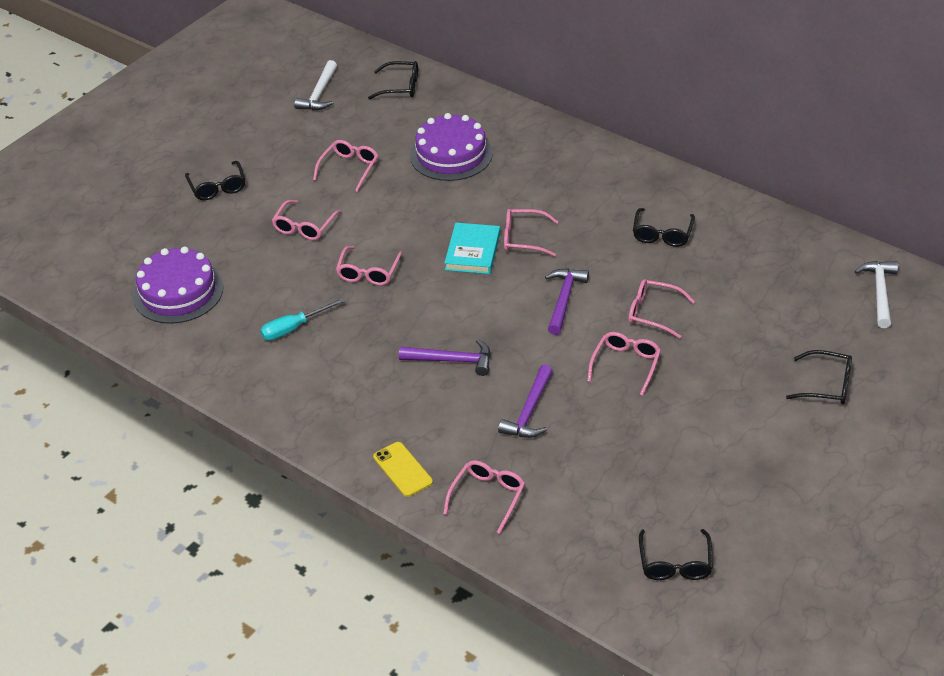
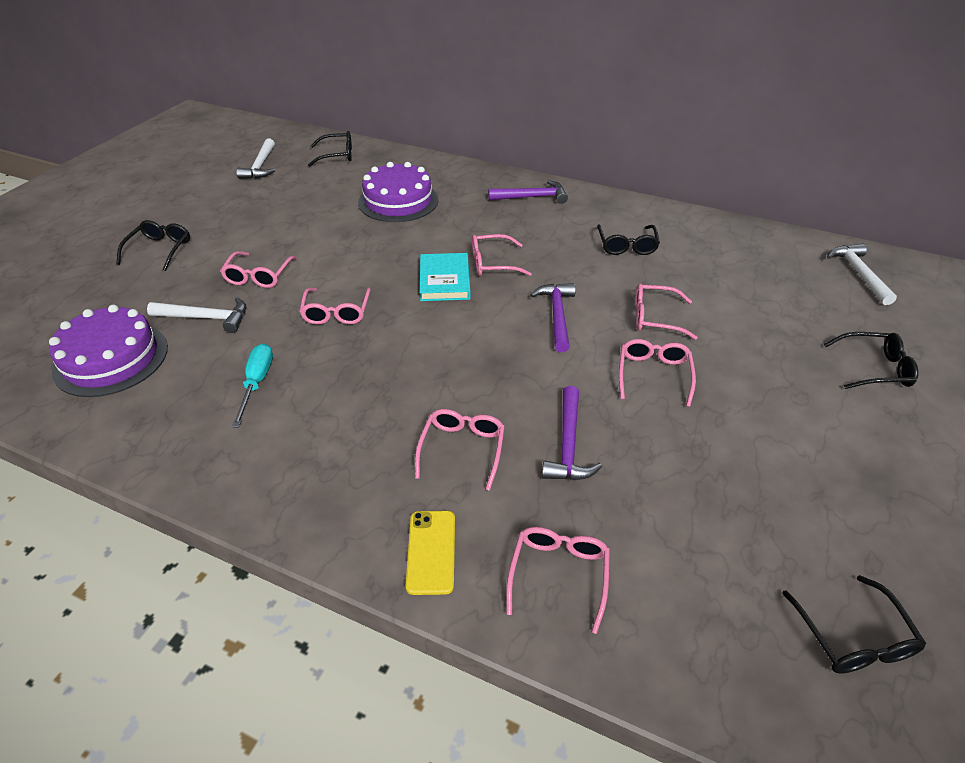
camera: 15 degrees left, 0 degrees up
black glasses [185,161,245,200] -> black glasses turned 135 degrees counterclockwise [116,220,190,271]
turquoise screwdriver [260,298,345,340] -> turquoise screwdriver turned 135 degrees clockwise [232,344,273,427]
pink glasses [313,140,379,192] -> pink glasses moved to [415,409,505,491]
yellow phone [373,442,433,497] -> yellow phone turned 45 degrees clockwise [406,511,455,595]
purple hammer [399,339,491,376] -> purple hammer moved to [488,180,568,204]
none -> white hammer [147,297,246,333]

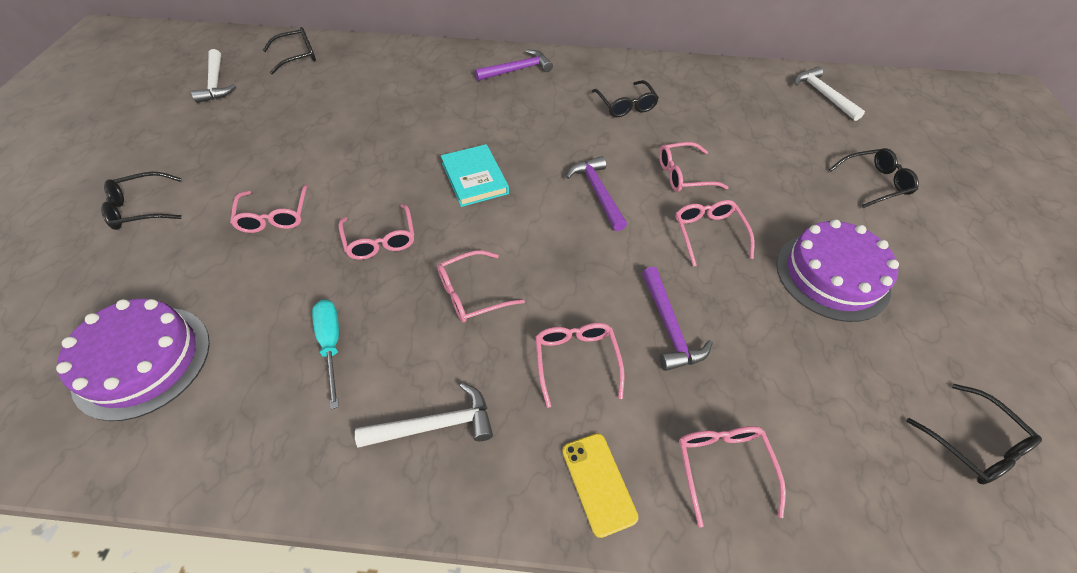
camera: 20 degrees left, 10 degrees up
black glasses [116,220,190,271] -> black glasses turned 105 degrees counterclockwise [101,172,181,230]
white hammer [147,297,246,333] -> white hammer moved to [355,383,493,448]
purple cake [358,162,438,222] -> purple cake moved to [776,219,899,322]
pink glasses [472,234,532,276] -> pink glasses moved to [437,250,525,323]

